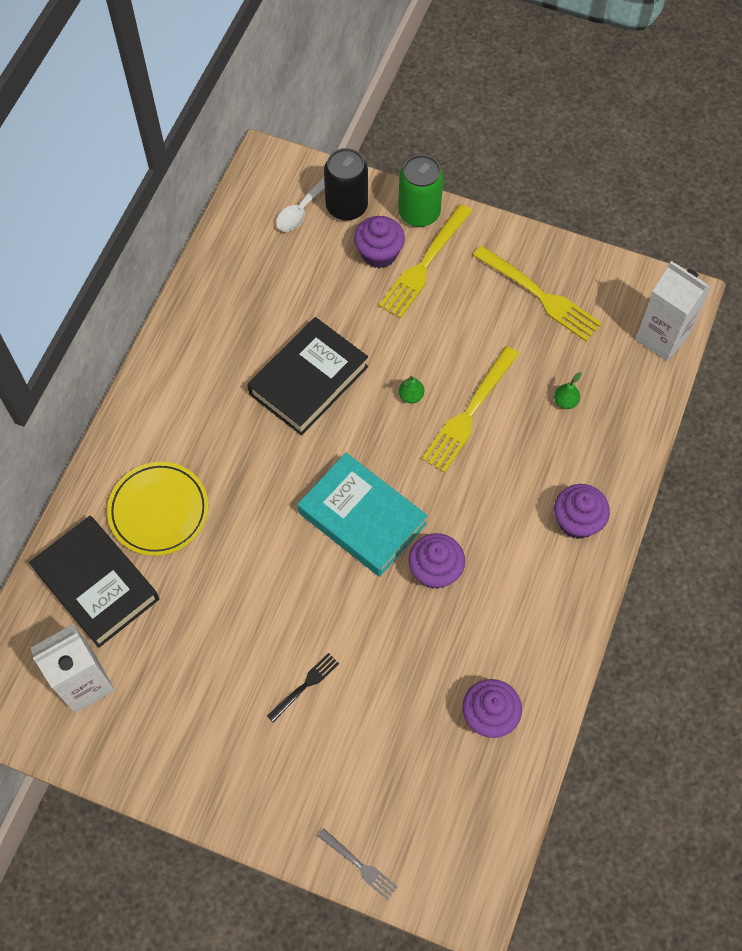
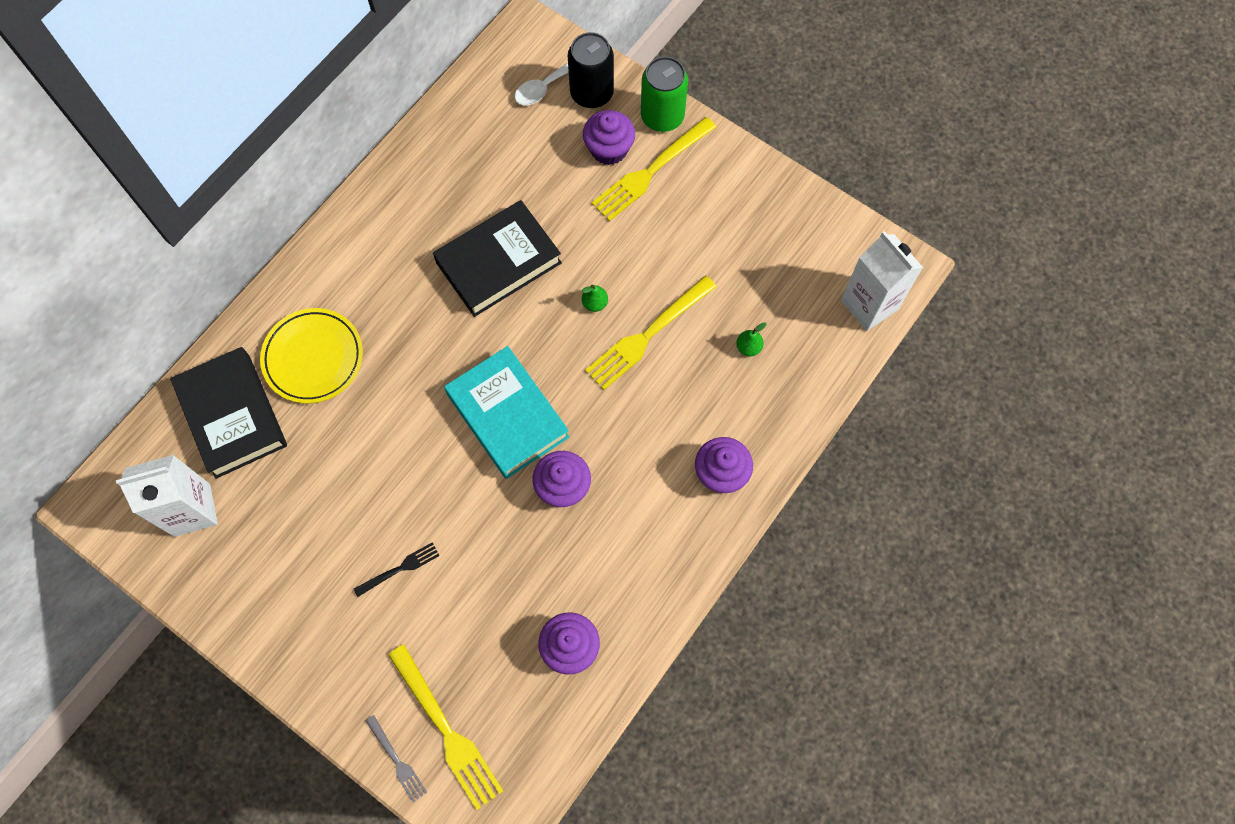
camera: 15 degrees right, 5 degrees up
yellow fork [473,245,602,341] -> yellow fork moved to [388,644,503,810]

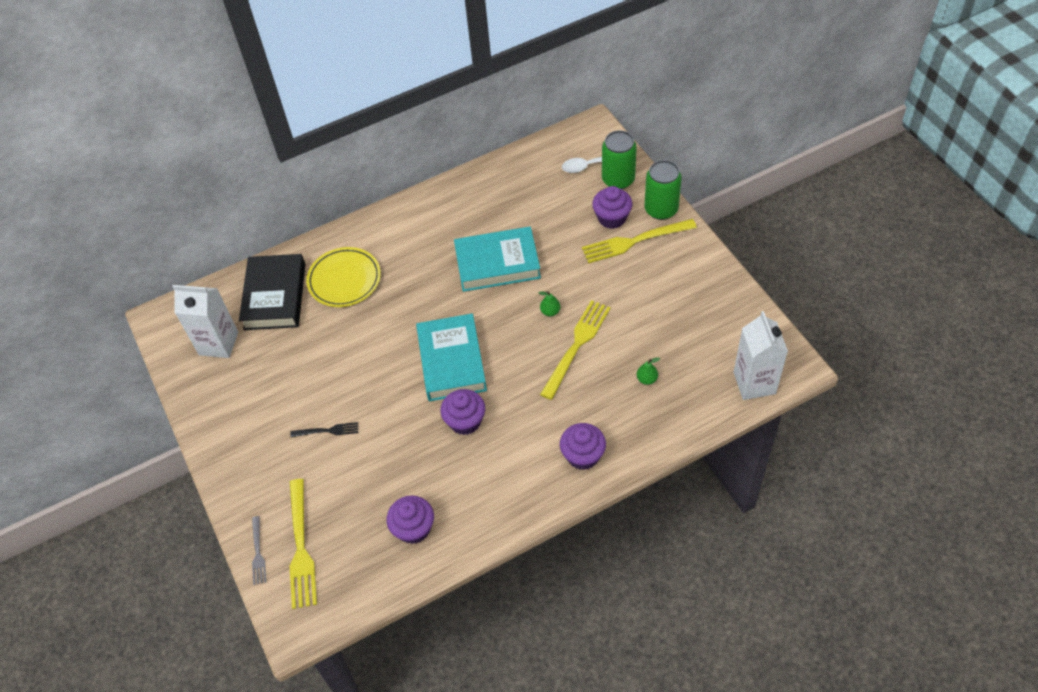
camera: 30 degrees right, 15 degrees down
black book [433,200,562,317] -> turquoise book [454,227,541,292]
black can [568,32,614,108] -> green can [602,130,637,189]
yellow fork [585,276,717,390] -> yellow fork turned 135 degrees clockwise [540,300,611,400]

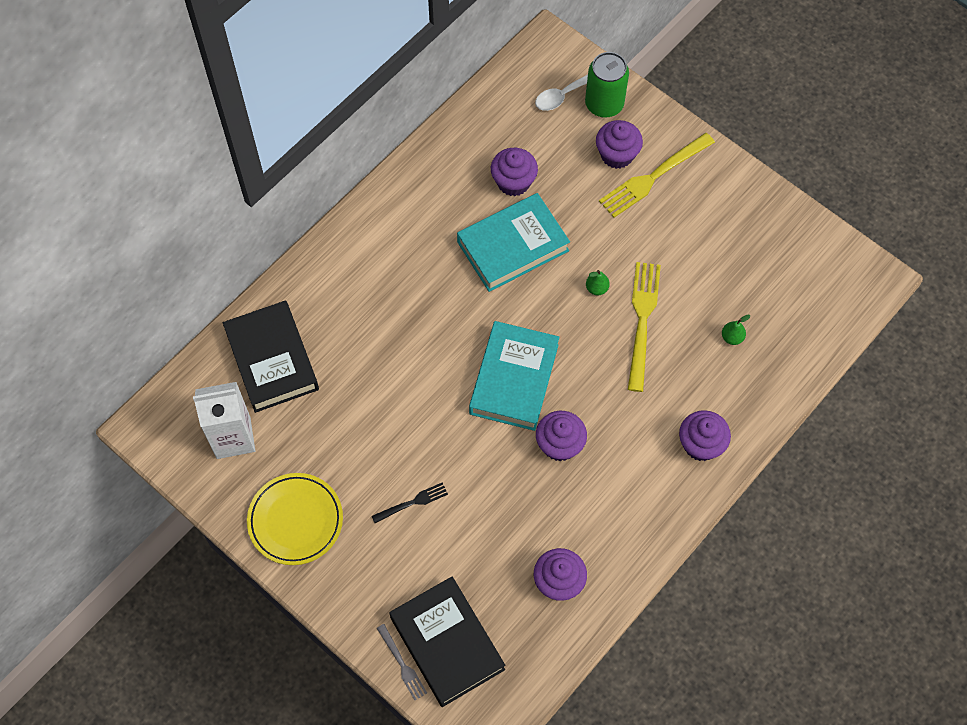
camera: 25 degrees left, 10 degrees up
yellow fork [289,479,317,609] -> black book [389,576,505,707]
yellow plate [306,247,381,307] -> yellow plate moved to [247,473,343,565]
turquoise book [416,313,487,401] -> turquoise book turned 45 degrees clockwise [469,321,559,431]
green can [644,160,682,220] -> none
white carton [733,311,788,400] -> none
none -> purple cupcake [491,148,538,196]

